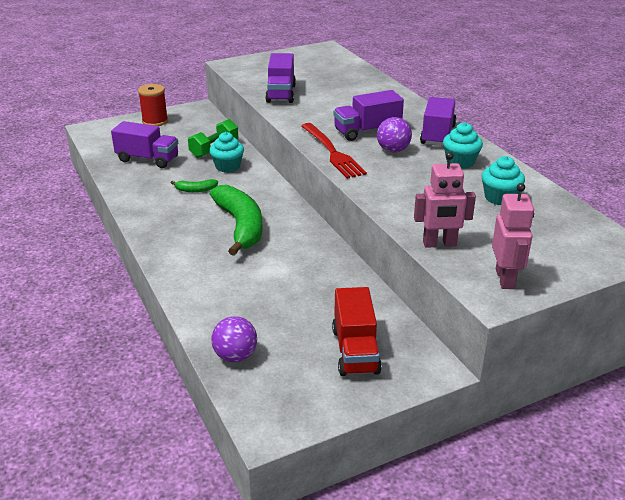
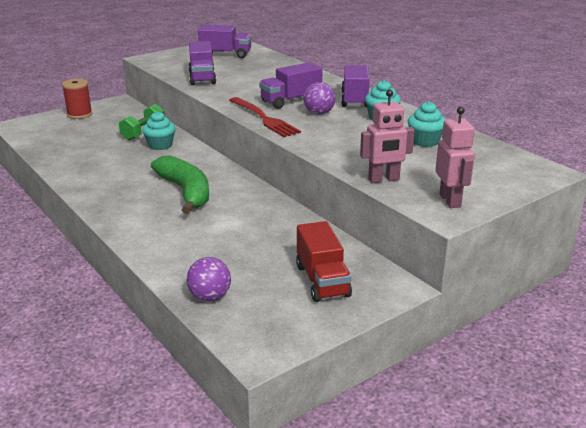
camera: 10 degrees left, 5 degrees down
purple truck [111,121,178,168] -> purple truck moved to [198,25,252,58]
green banana [171,179,218,192] -> none

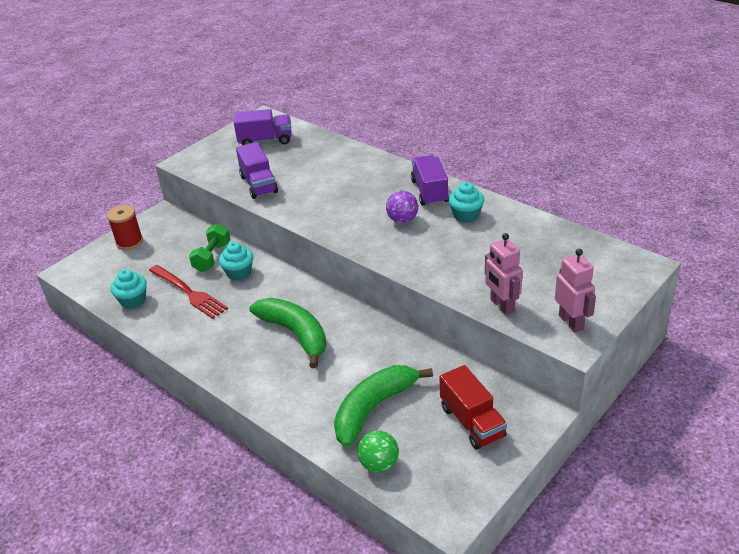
camera: 10 degrees left, 10 degrees up
purple ball [187,257,231,301] -> green ball [358,431,399,473]
red fork [229,97,301,137] -> red fork moved to [149,265,228,319]
purple truck [259,62,323,109] -> none
pink robot [360,90,415,183] -> pink robot turned 90 degrees clockwise [485,233,523,315]
turquoise cupcake [408,101,446,147] -> turquoise cupcake moved to [111,269,147,309]
none -> green banana [334,365,433,447]

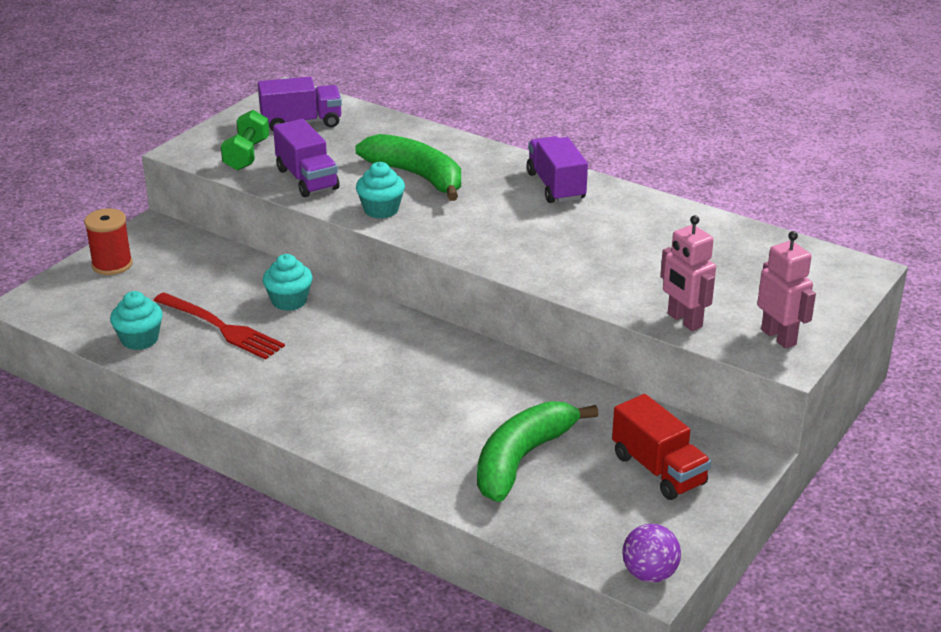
camera: 10 degrees left, 5 degrees down
green dumbbell [189,224,231,272] -> green dumbbell moved to [221,110,269,171]
green banana [250,298,327,368] -> green banana moved to [355,134,461,201]
green ball [358,431,399,473] -> none
purple ball [386,191,418,223] -> purple ball moved to [622,524,681,583]
turquoise cupcake [448,182,484,223] -> turquoise cupcake moved to [356,162,405,219]

